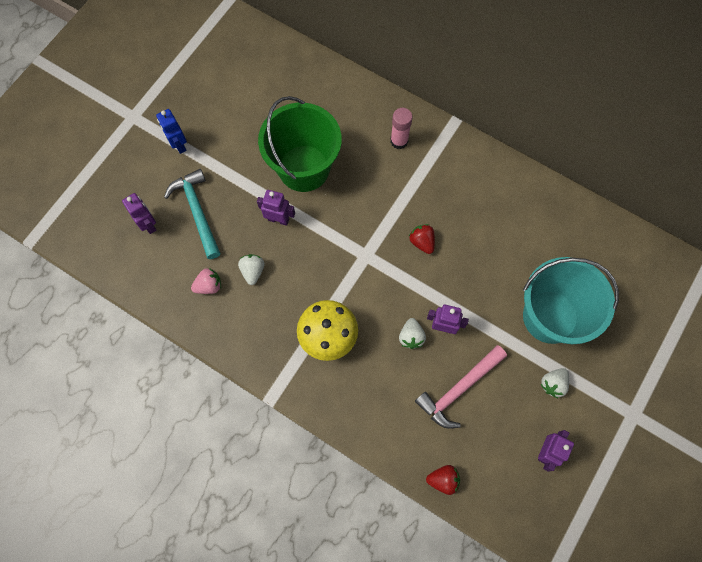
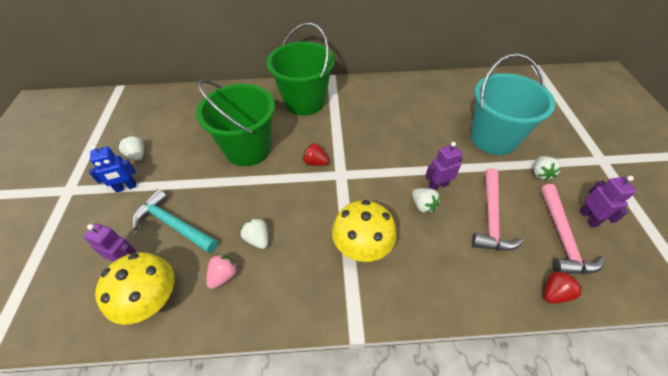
camera: 35 degrees left, 20 degrees down
blue robot [156,109,187,154] -> blue robot turned 45 degrees counterclockwise [89,144,136,193]
purple robot [257,190,295,226] -> none
pink glue stick [390,108,413,149] -> green bucket [267,23,335,116]
red strawberry [409,224,435,254] -> red strawberry moved to [302,143,329,166]
none -> yellow mushroom [95,252,174,325]
none -> white strawberry [119,136,144,160]
none -> pink hammer [541,184,605,274]

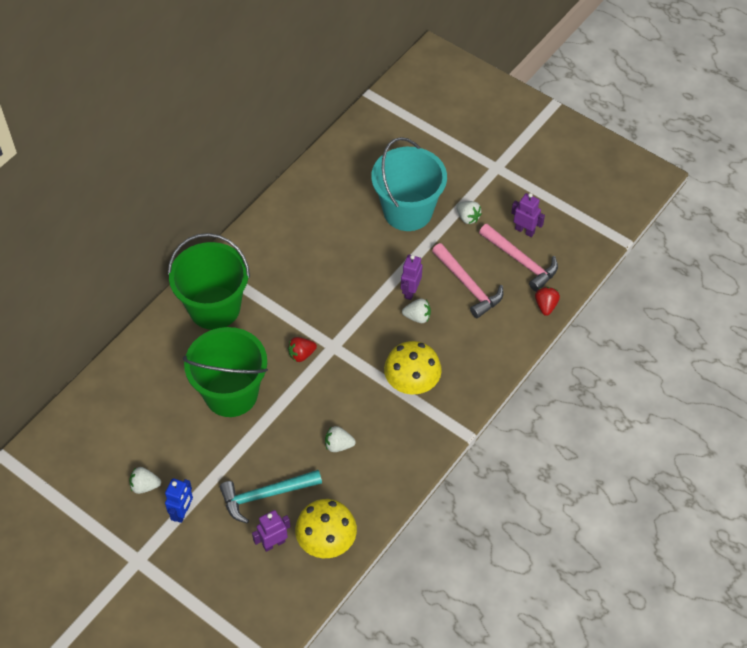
camera: 50 degrees left, 5 degrees up
pink strawberry [206,254,238,289] -> none

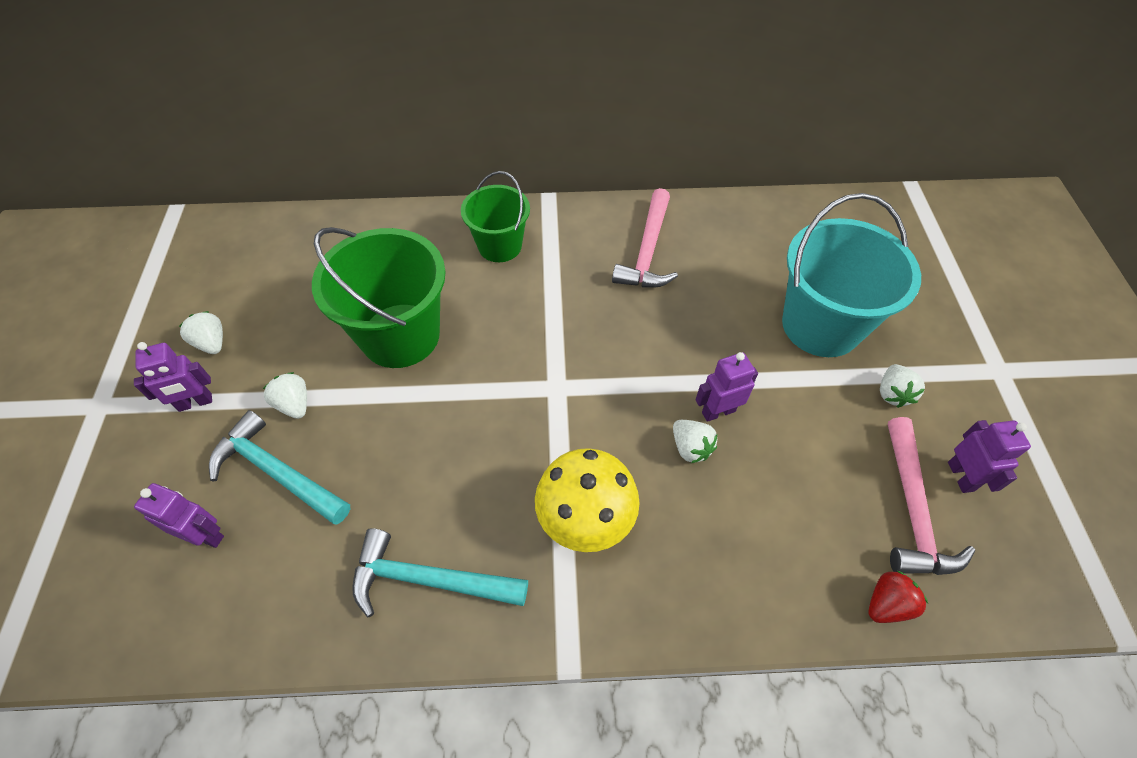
camera: 50 degrees right, 0 degrees up
blue robot [165,478,193,523] -> purple robot [134,342,212,412]
green bucket [168,233,250,330] -> green bucket [461,171,530,262], size x0.61
red strawberry [288,337,317,362] -> none
yellow mushroom [295,499,357,558] -> none
white strawberry [325,426,356,452] -> white strawberry moved to [263,372,307,419]
pink hammer [432,243,503,318] -> pink hammer moved to [612,188,678,288]
none -> turquoise hammer [352,528,528,617]

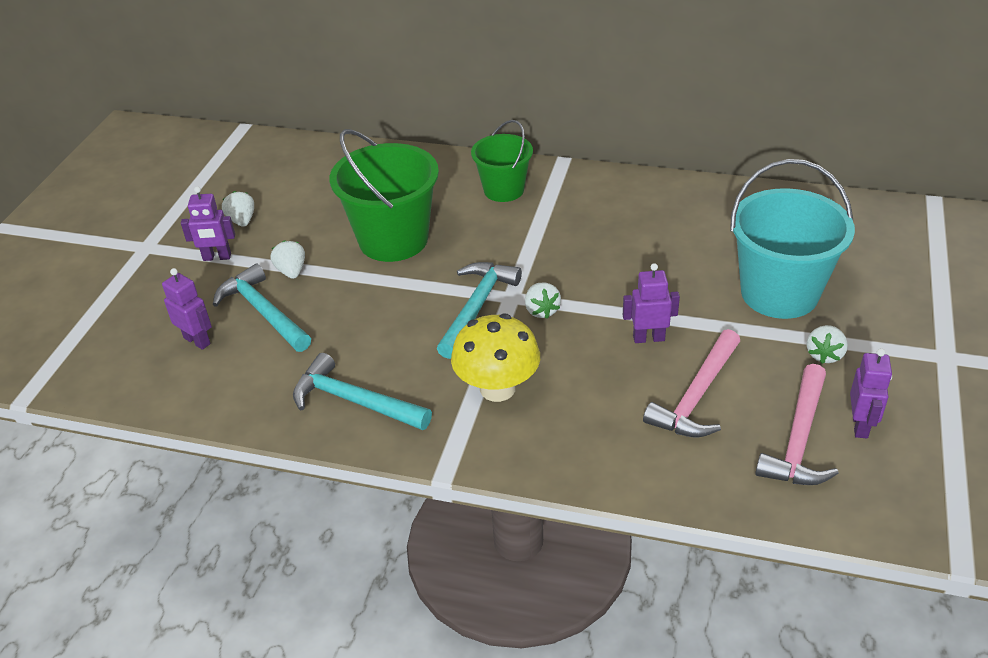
camera: 20 degrees right, 15 degrees down
pink hammer [612,188,678,288] -> pink hammer moved to [643,329,740,438]
white strawberry [673,420,717,463] -> white strawberry moved to [525,282,561,319]
red strawberry [868,571,928,623] -> none
none -> turquoise hammer [437,262,522,359]

